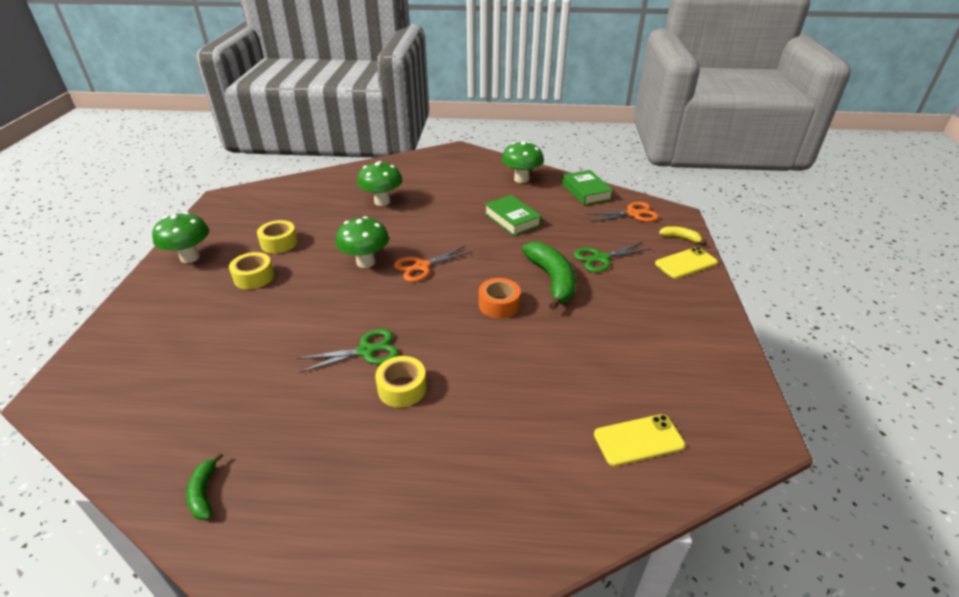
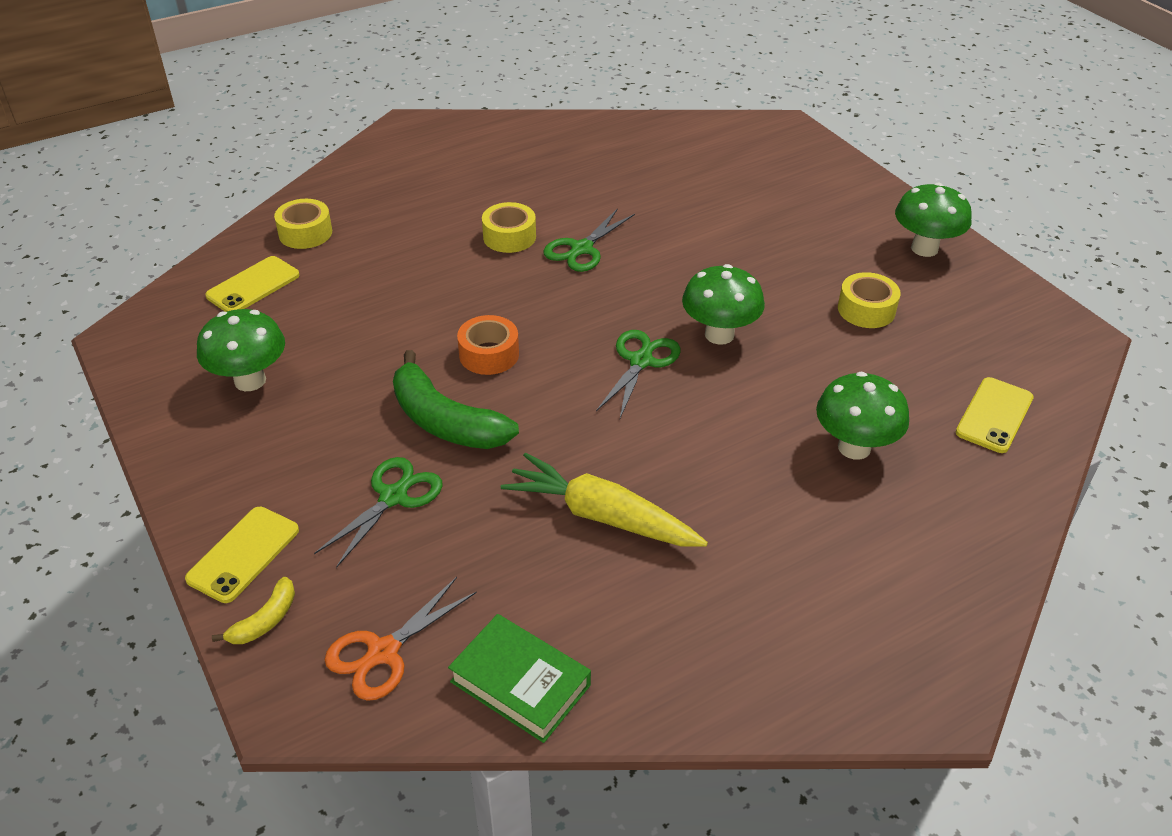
camera: 145 degrees right, 5 degrees up
green banana [186,453,223,520] -> none
yellow tape [229,252,274,289] -> yellow tape moved to [274,199,332,249]
orange scissors [394,246,472,282] -> green scissors [596,330,681,418]
green book [484,195,542,236] -> yellow carrot [501,453,708,547]
green mushroom [502,141,544,183] -> green mushroom moved to [197,309,285,391]
yellow banana [659,226,706,245] -> yellow banana turned 45 degrees counterclockwise [212,577,295,644]
none -> yellow phone [956,377,1034,453]

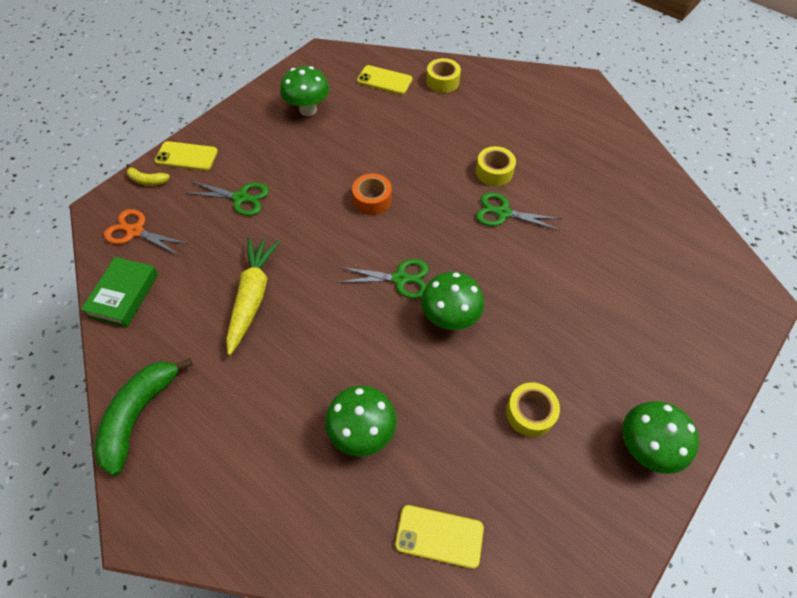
camera: 70 degrees right, 15 degrees up
green banana [393,350,519,449] -> green banana moved to [94,358,193,476]

